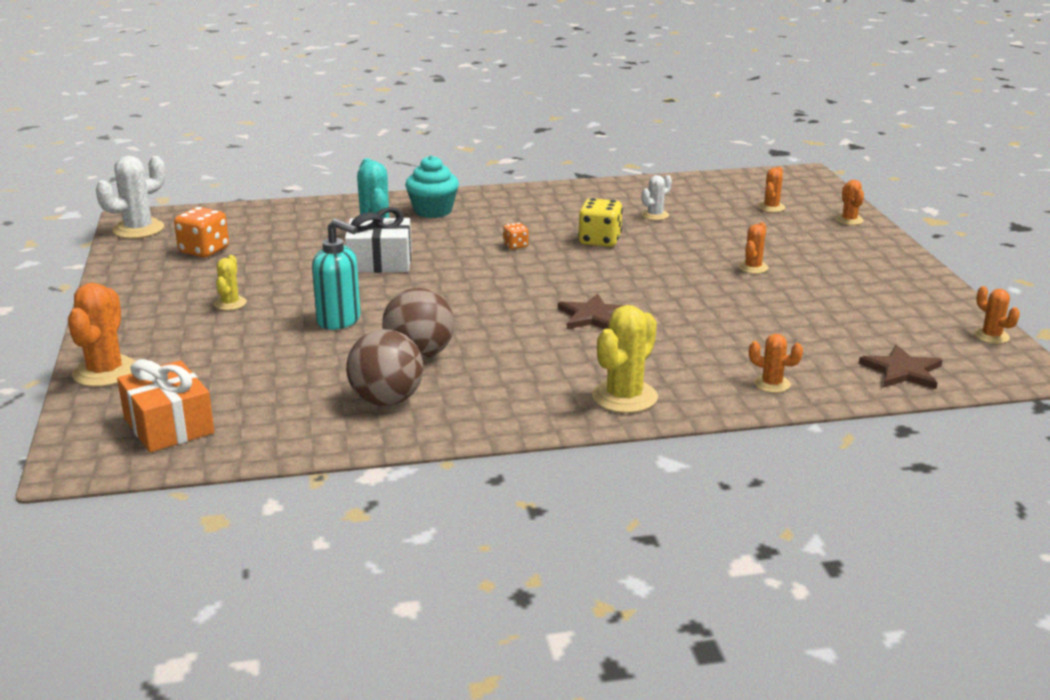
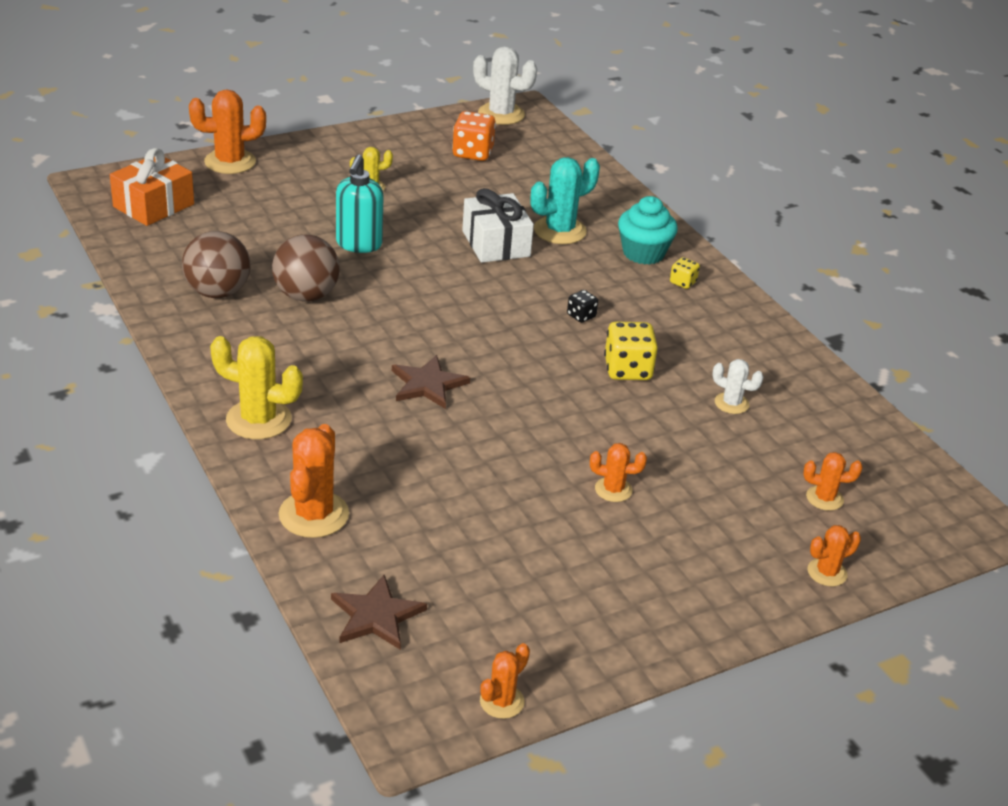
camera: 70 degrees right, 10 degrees up
orange dice [503,223,528,249] -> black dice [567,290,598,323]
orange cactus [749,334,803,393] -> orange cactus [279,424,349,538], size x1.77
none -> yellow dice [670,257,700,289]

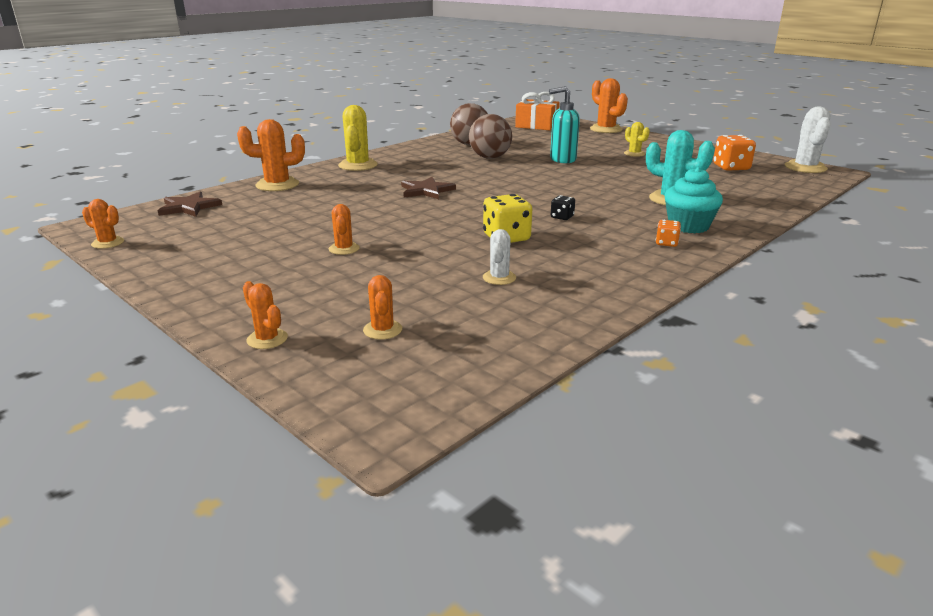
camera: 75 degrees right, 10 degrees down
white gift [462,188,534,263] -> none
yellow dice [670,257,700,289] -> orange dice [656,220,681,247]

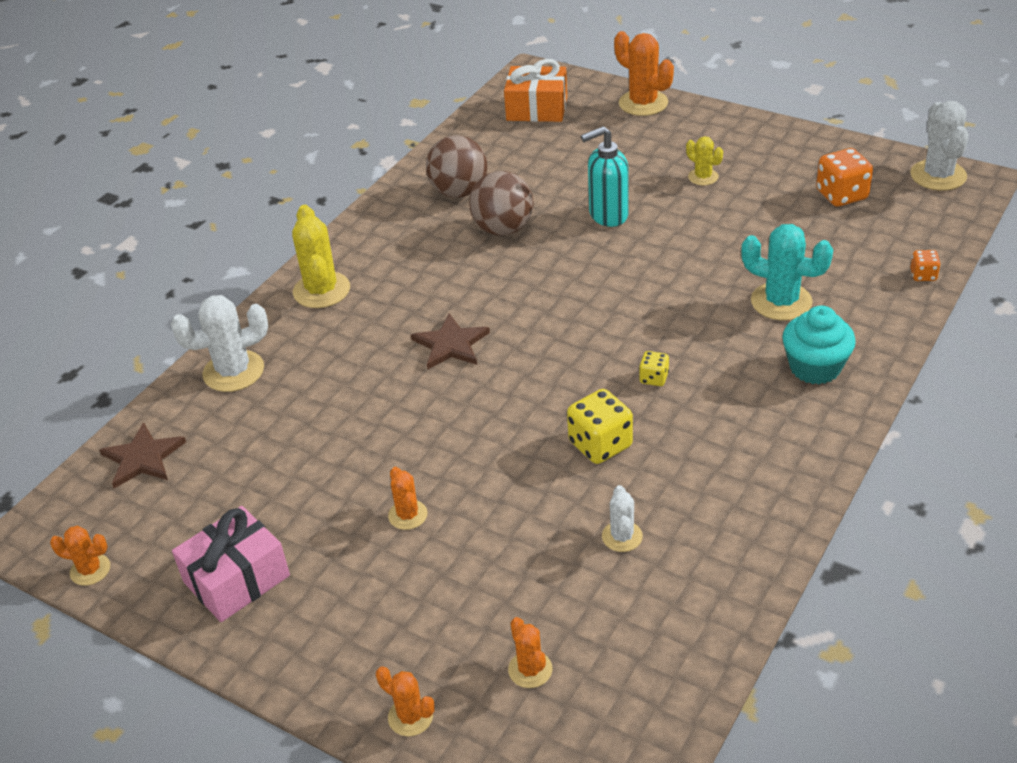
camera: 10 degrees left, 15 degrees up
orange cactus [237,119,305,191] -> white cactus [171,295,268,392]
black dice [551,195,575,220] -> yellow dice [639,351,669,386]
orange dice [656,220,681,247] -> orange dice moved to [910,250,941,281]
none -> pink gift [172,506,290,622]

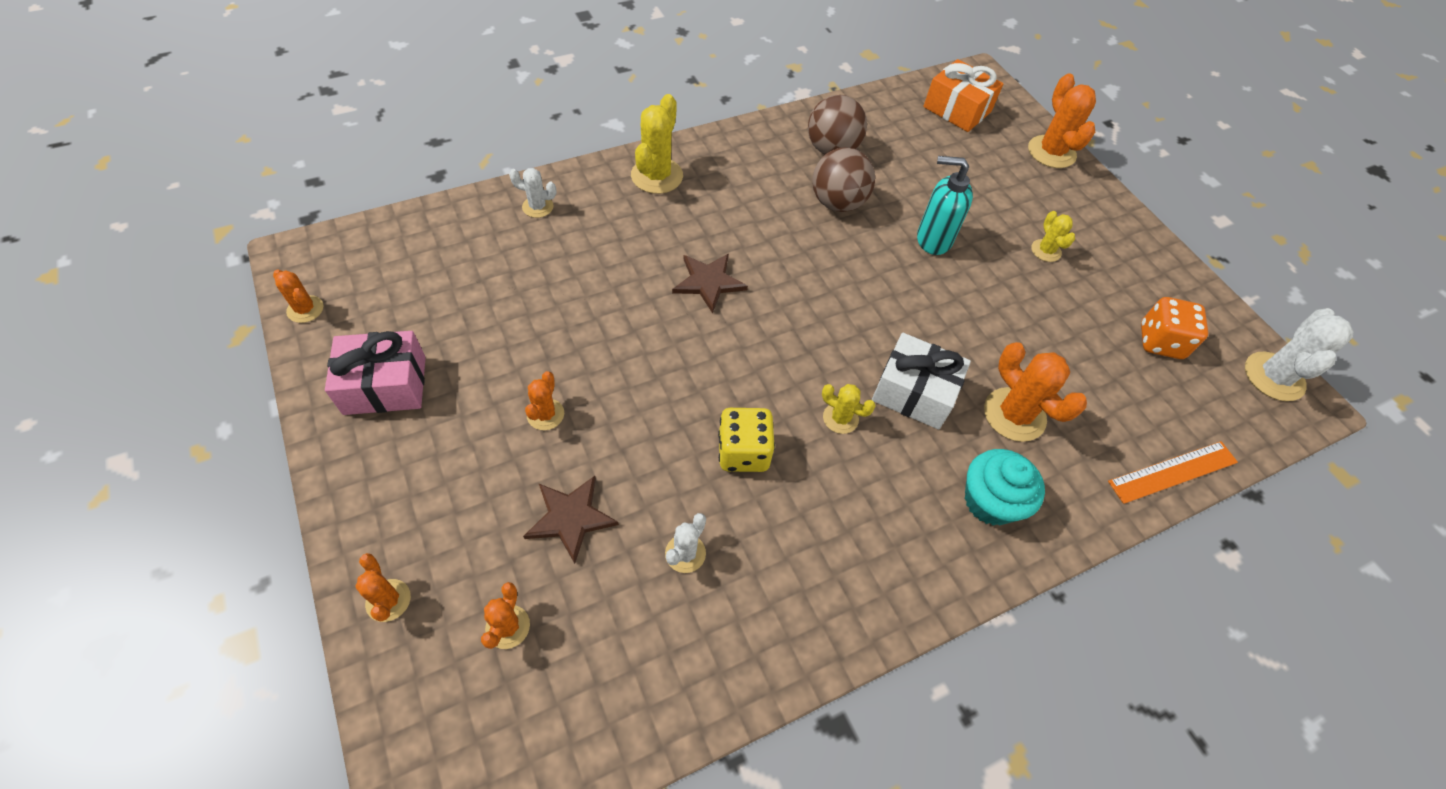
camera: 25 degrees right, 15 degrees up
brown star [99,422,186,489] -> brown star moved to [523,476,619,564]
white cactus [171,295,268,392] -> white cactus [509,168,556,218], size x0.57
yellow dice [639,351,669,386] -> yellow cactus [822,384,876,434]
turquoise cactus [741,224,833,321] -> orange cactus [984,342,1087,442]
orange dice [910,250,941,281] -> orange ruler [1108,441,1238,504]
none -> white gift [872,333,971,430]

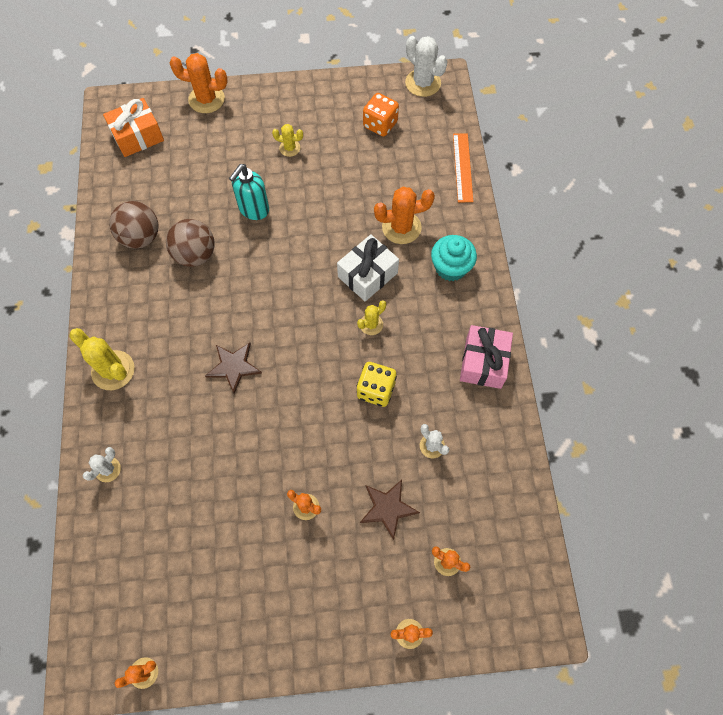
camera: 65 degrees left, 10 degrees up
pink gift [325,331,426,415] -> pink gift moved to [460,325,513,389]

